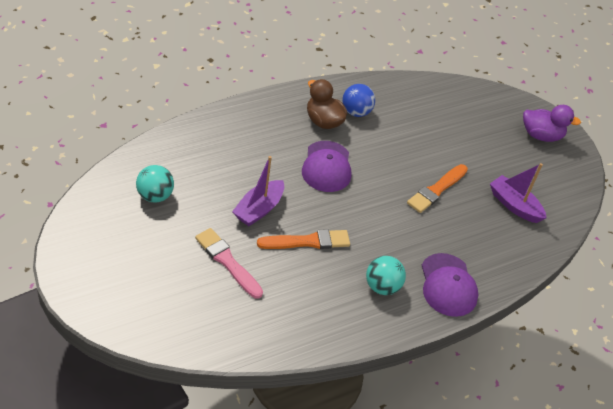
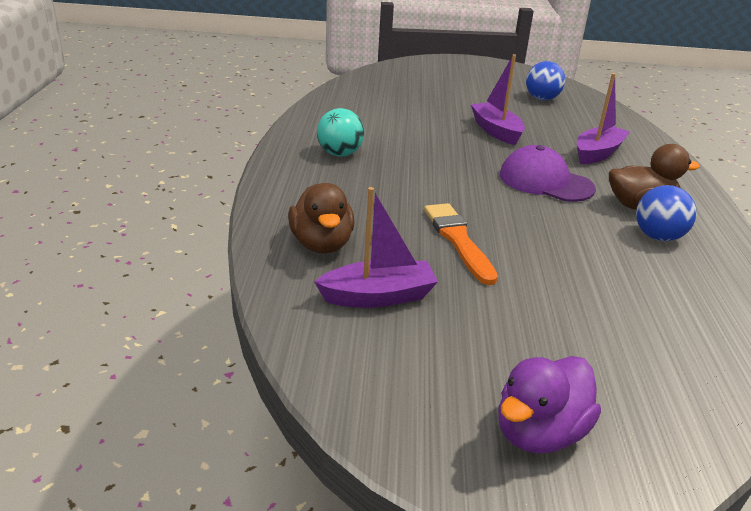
camera: 125 degrees right, 15 degrees down
turquoise ball [136,165,174,203] -> blue ball [526,61,565,100]
pink brush [195,228,263,299] -> none
orange brush [257,229,350,249] -> none
purple cap [422,253,478,317] -> none
none -> brown duck [288,183,355,253]
none -> purple boat [577,73,630,164]

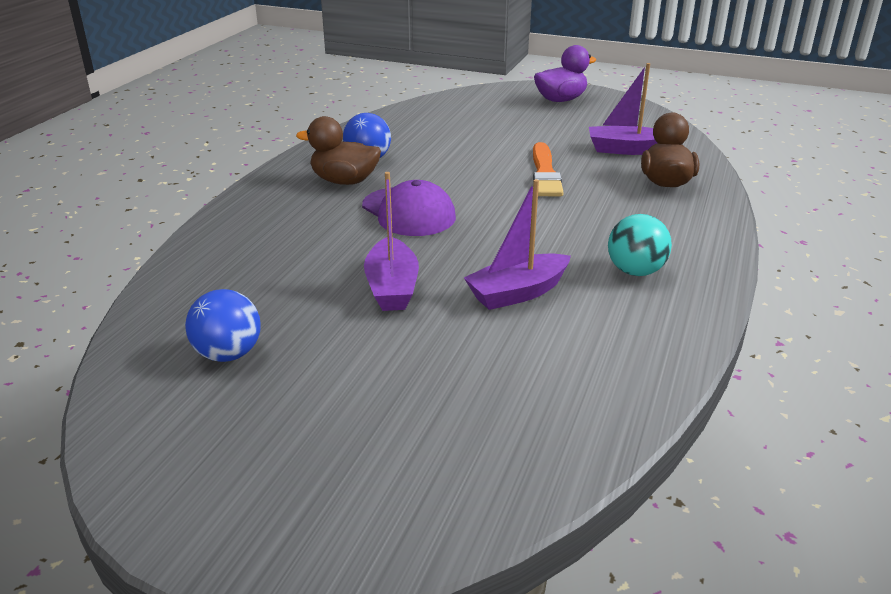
camera: 160 degrees left, 0 degrees up
purple boat [577,73,630,164] -> purple boat moved to [464,179,571,310]

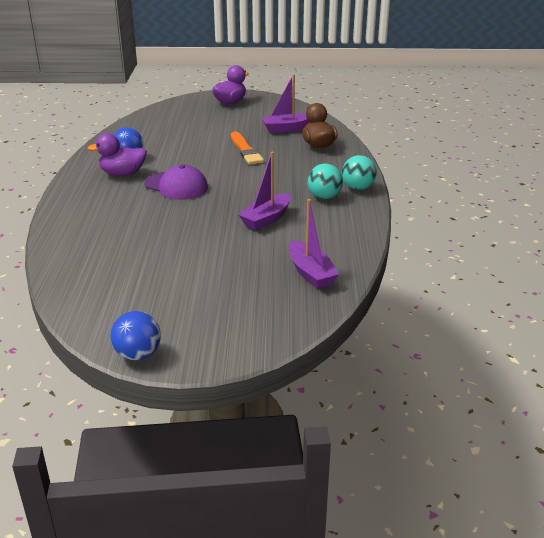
camera: 20 degrees left, 0 degrees up
blue ball [185,289,261,362] -> blue ball moved to [110,311,161,360]
brown duck [296,116,381,185] -> purple duck [88,133,147,176]
purple boat [364,172,419,311] -> purple boat moved to [289,199,339,289]
none -> turquoise ball [342,155,377,190]

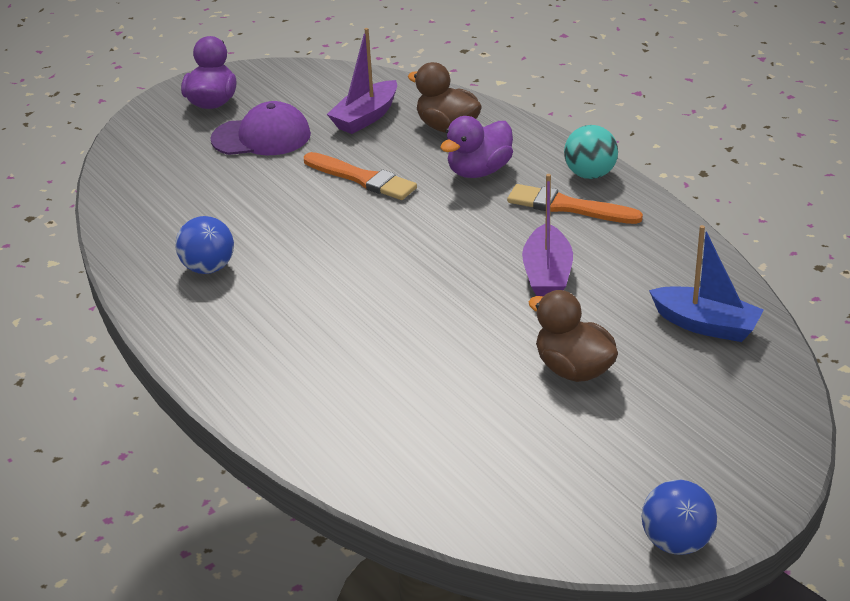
camera: 35 degrees left, 5 degrees up
purple duck [88,133,147,176] -> purple duck moved to [440,116,513,178]
purple cap [144,165,208,200] -> purple cap moved to [210,101,311,155]
purple boat [289,199,339,289] -> blue boat [649,225,764,342]
turquoise ball [307,163,343,199] -> orange brush [507,184,643,224]
none -> brown duck [529,290,618,382]

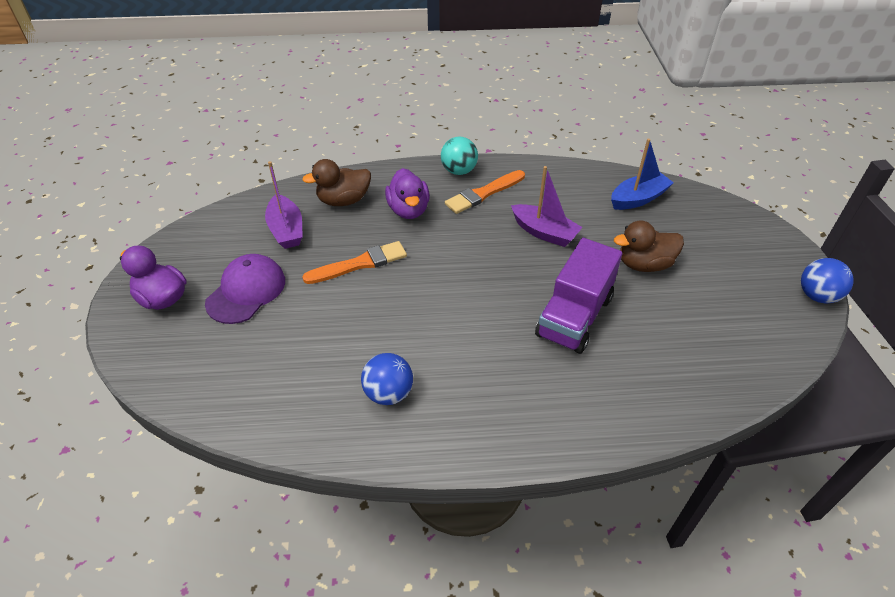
camera: 60 degrees left, 10 degrees up
none -> purple truck [535,238,622,354]

